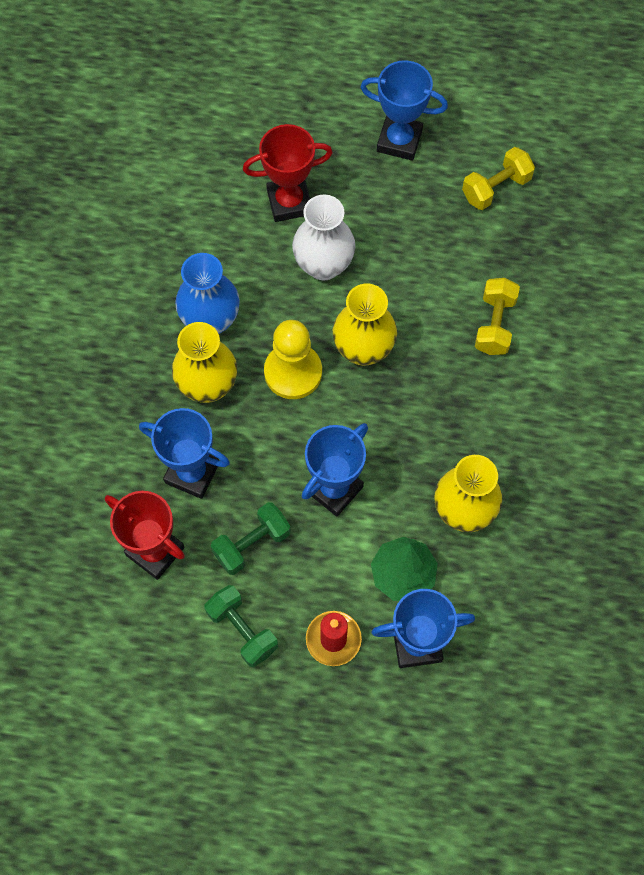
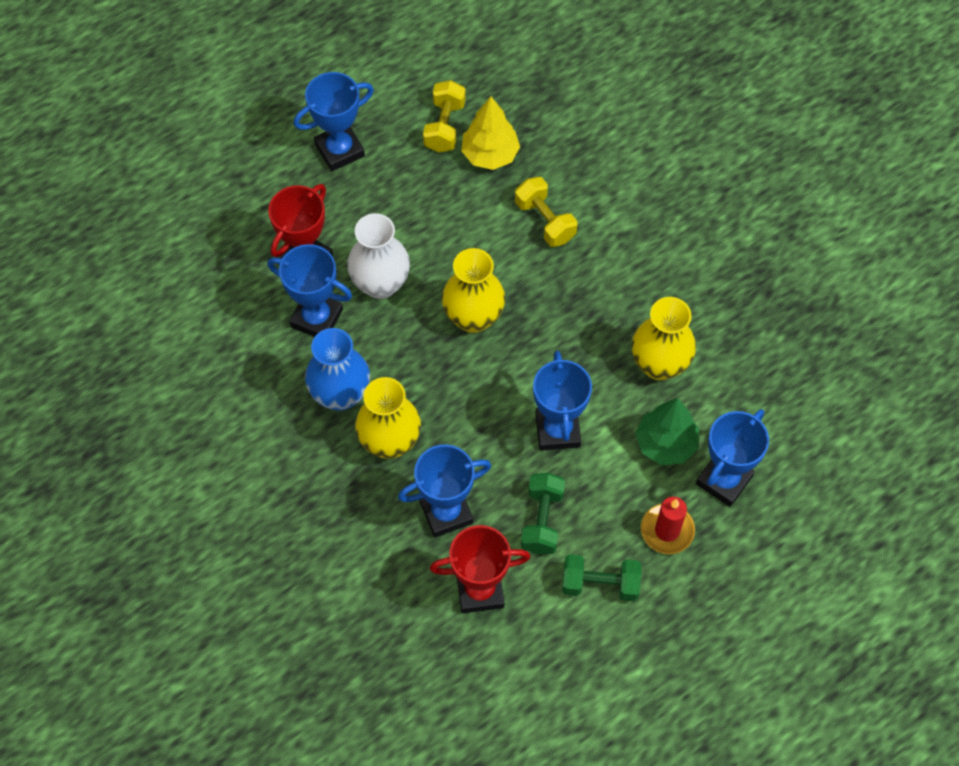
camera: 45 degrees left, 5 degrees down
yellow pawn [264,320,322,399] -> none
none -> blue trophy [267,244,352,337]
none -> yellow tree [461,96,520,170]

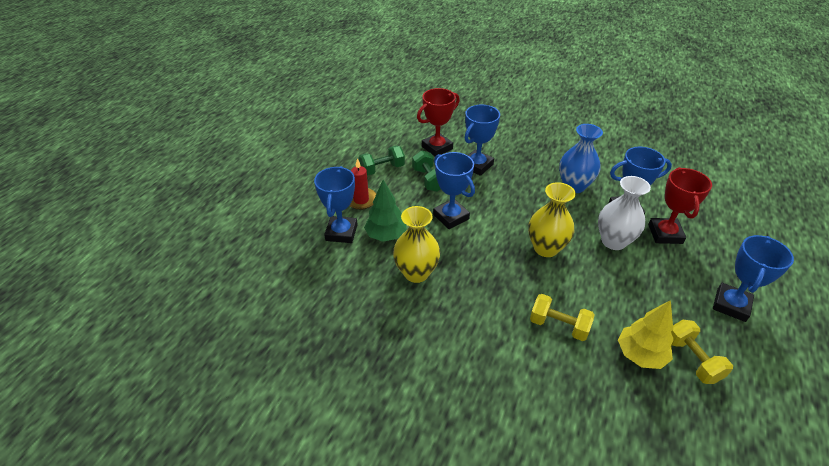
camera: 150 degrees right, 20 degrees down
yellow vase [355,377,421,459] -> none

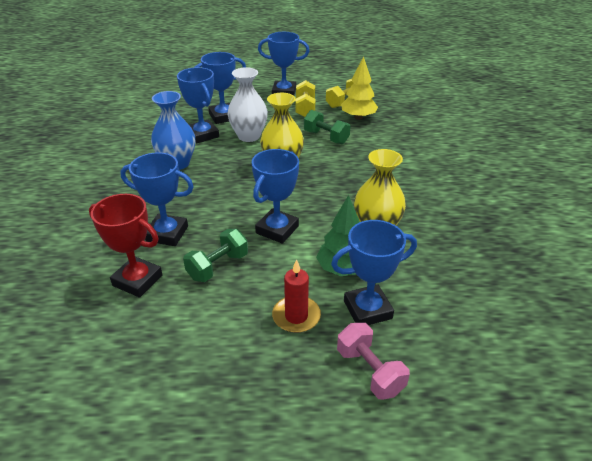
camera: 115 degrees left, 5 degrees down
green dumbbell [359,146,405,175] -> green dumbbell moved to [304,110,350,144]
yellow dumbbell [530,294,595,341] -> yellow dumbbell moved to [295,80,315,117]
red trophy [648,167,712,244] -> blue trophy [195,52,246,124]
none -> pink dumbbell [337,323,410,400]

